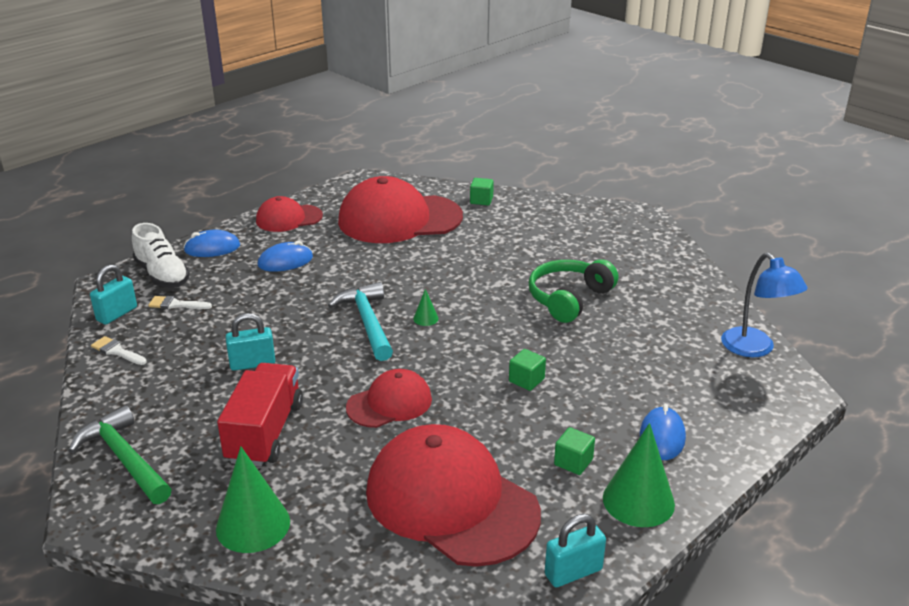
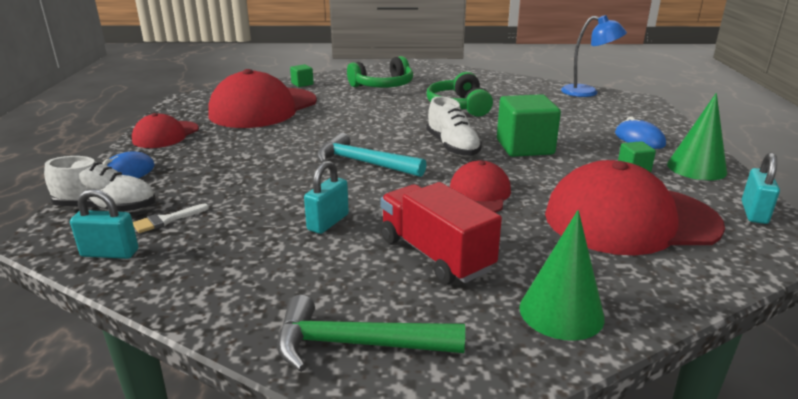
camera: 45 degrees left, 5 degrees down
turquoise padlock [90,264,137,325] -> turquoise padlock turned 75 degrees counterclockwise [70,189,138,259]
white brush [91,336,147,365] -> none
blue mouse [258,241,313,272] -> none
green cone [413,289,439,326] -> none
green cube [509,349,546,391] -> green cube [497,94,561,157], size x2.09
none -> green headphones [347,56,413,88]
none -> white shoe [426,96,482,157]

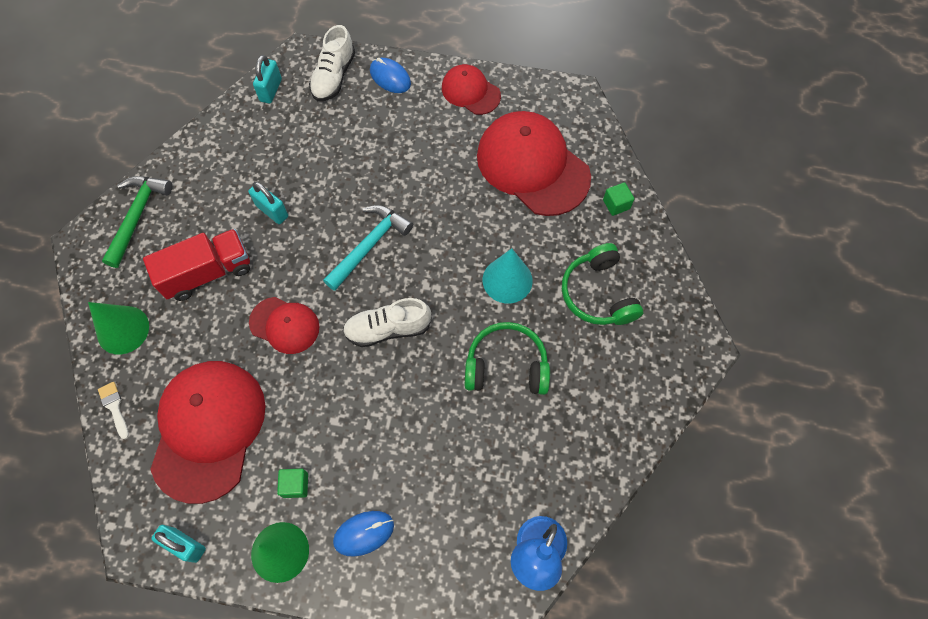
camera: 100 degrees right, 40 degrees up
white brush [133,203,209,233] -> white brush moved to [98,382,129,439]
green cube [497,94,561,157] -> none
none -> turquoise cone [483,248,533,303]

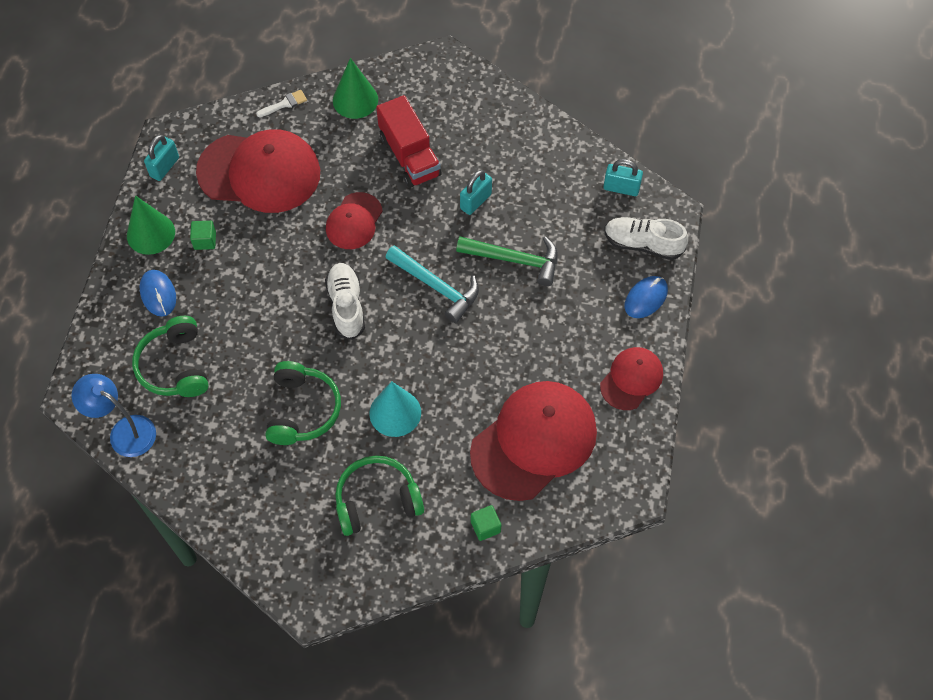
camera: 90 degrees right, 5 degrees down
green hammer [102,176,172,268] -> green hammer moved to [456,236,558,286]
none -> green headphones [132,316,209,397]

